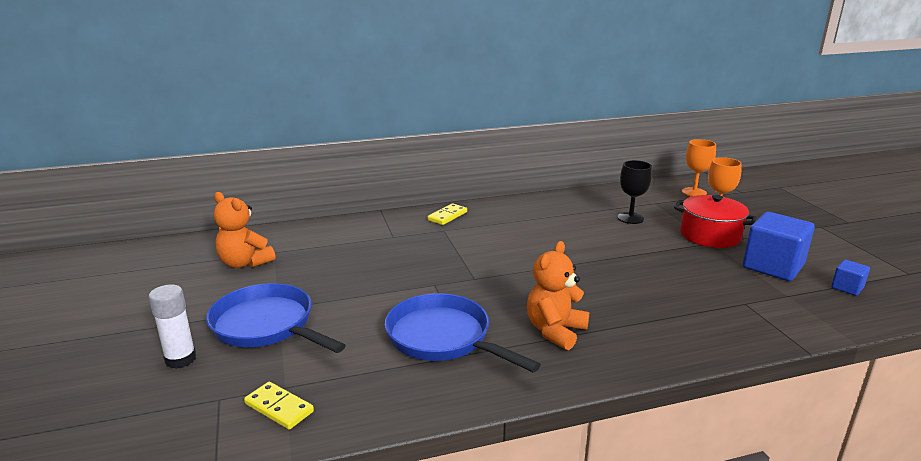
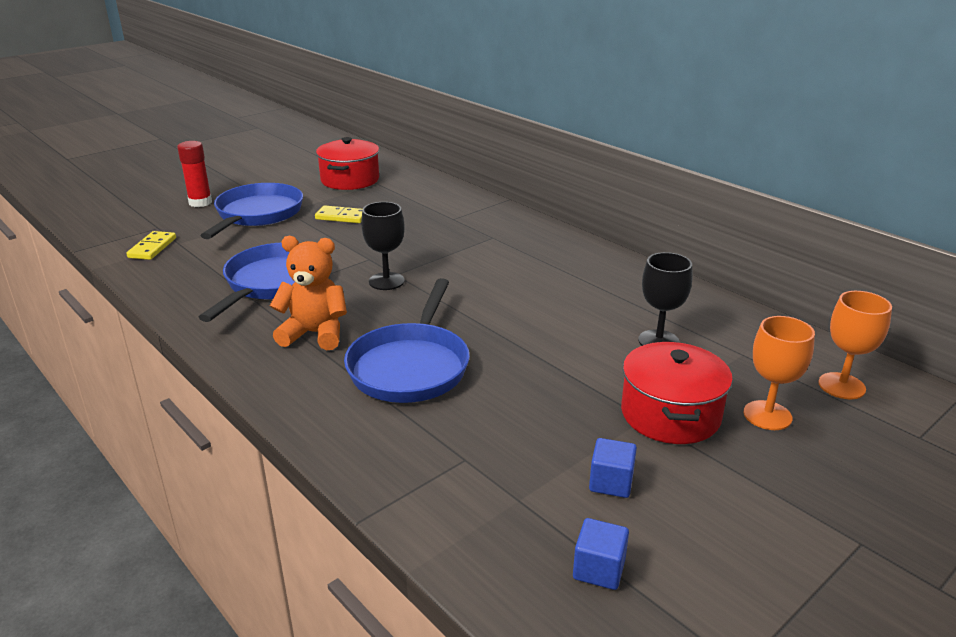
camera: 65 degrees right, 5 degrees up
white glue stick [149,284,197,369] -> red glue stick [177,141,212,207]
orange teddy bear [214,192,276,268] -> red pot [316,137,379,190]
yellow domino [428,203,467,225] -> yellow domino moved to [315,205,362,223]
blue cube [743,212,815,281] -> blue cube [589,438,637,498], size x0.48
none -> blue pan [344,278,470,403]
none -> black goblet [361,202,405,290]

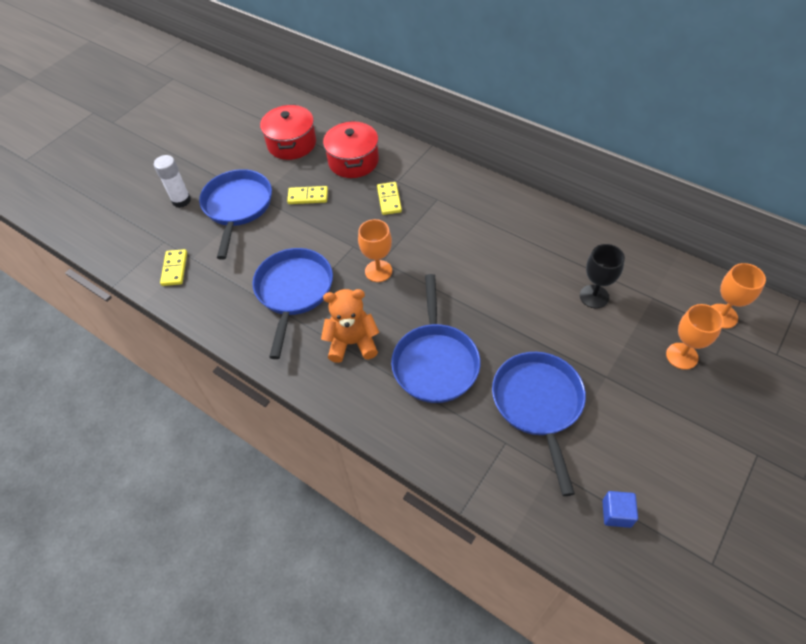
camera: 10 degrees left, 25 degrees up
red glue stick [177,141,212,207] -> white glue stick [154,155,191,208]
black goblet [361,202,405,290] -> orange goblet [358,219,392,282]
blue cube [589,438,637,498] -> none
red pot [621,342,733,444] -> red pot moved to [323,121,379,178]
none -> yellow domino [377,182,402,215]
none -> blue pan [492,352,586,496]

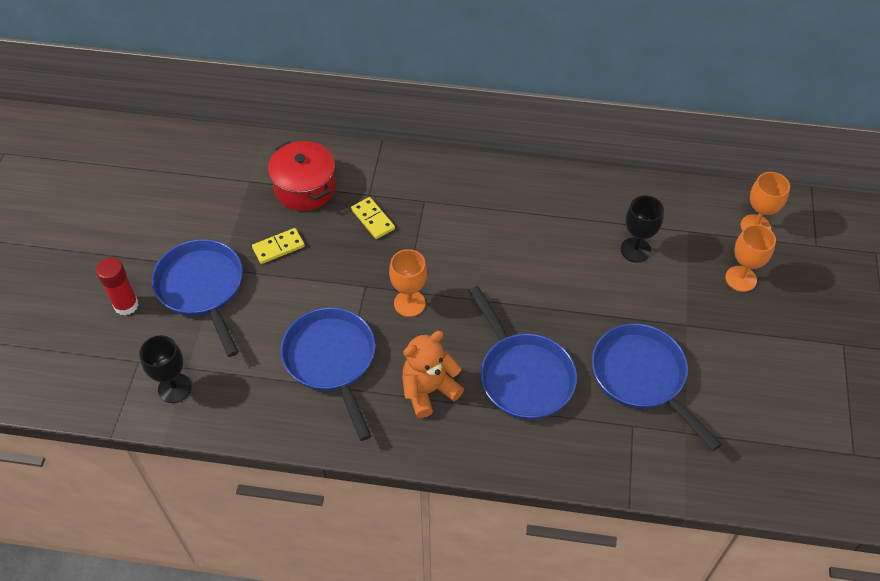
camera: 30 degrees left, 0 degrees up
white glue stick [154,155,191,208] -> red glue stick [96,258,138,316]
yellow domino [160,249,187,286] -> black goblet [139,335,192,403]
red pot [260,104,316,160] -> none
blue cube [602,491,638,528] -> none

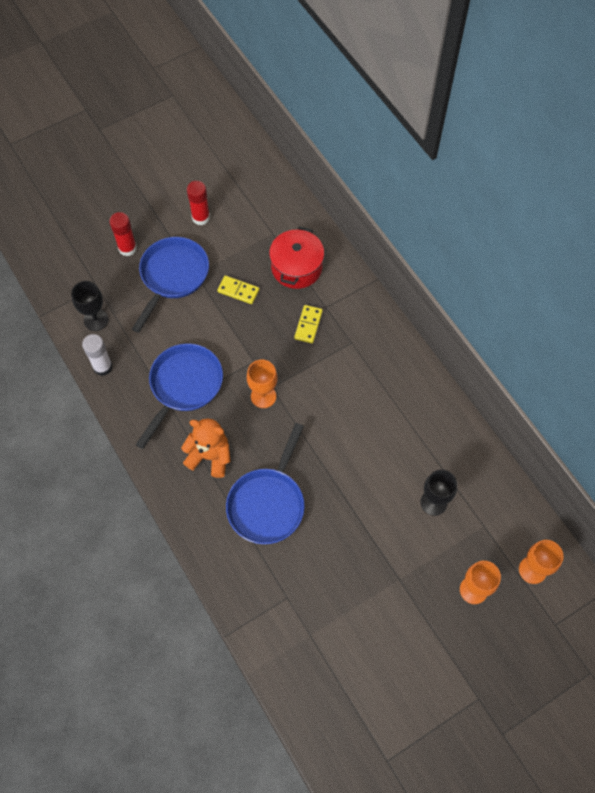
camera: 50 degrees right, 10 degrees up
blue pan [591,323,722,451] -> none
none -> white glue stick [82,334,113,376]
none -> red glue stick [187,181,210,225]

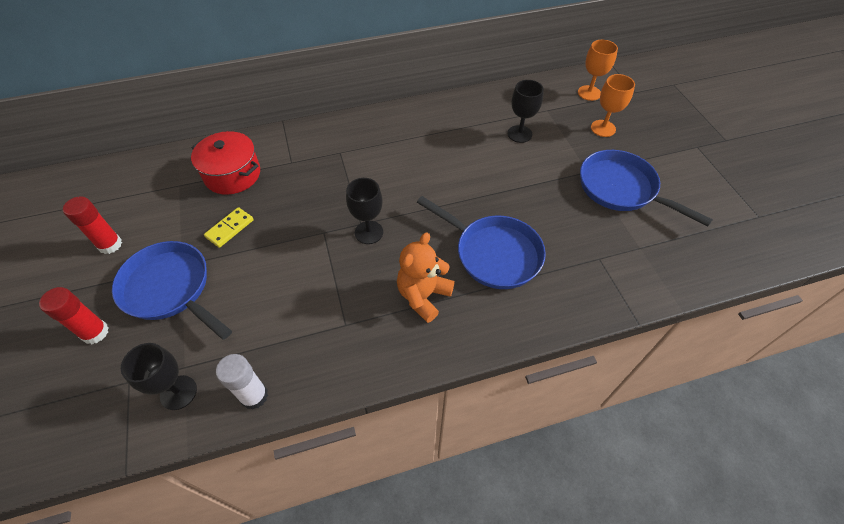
camera: 75 degrees left, 10 degrees down
blue pan [136,343,223,449] -> blue pan moved to [580,150,713,226]
orange goblet [247,360,277,408] -> black goblet [346,178,383,244]
yellow domino [294,305,323,343] -> none

